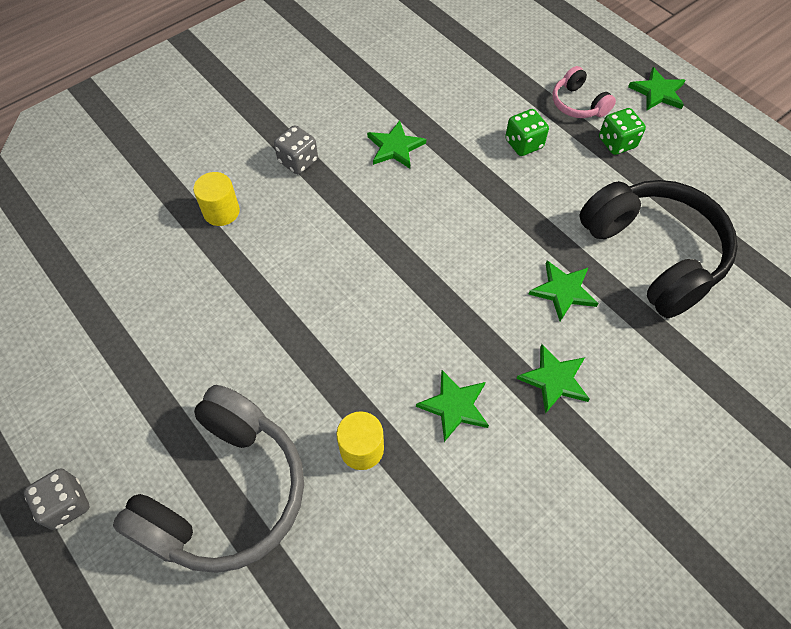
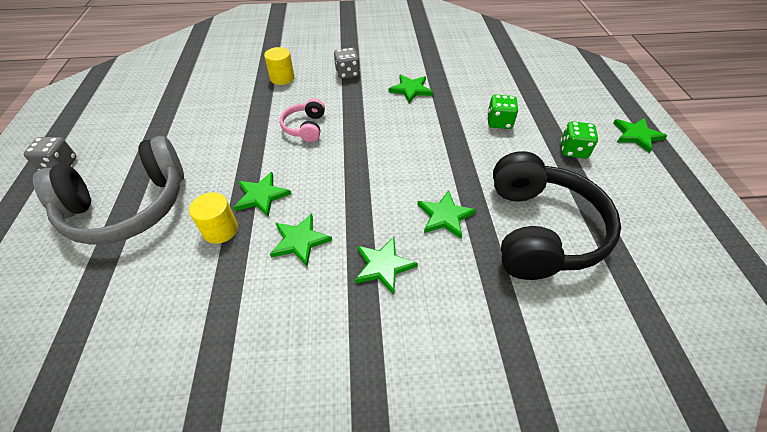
camera: 35 degrees right, 10 degrees down
pink headphones [552,66,616,118] -> pink headphones moved to [279,98,325,142]
none -> green star [233,172,291,217]

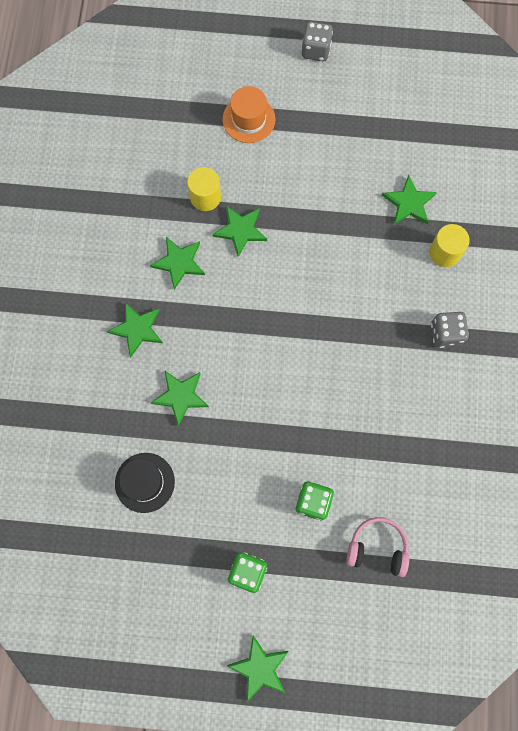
camera: 100 degrees right, 25 degrees up
grey headphones [33,136,184,245] -> orange hat [222,86,276,143]
pink headphones [279,98,325,142] -> pink headphones moved to [347,517,409,577]
green star [389,75,433,103] -> green star moved to [382,175,437,224]
black headphones [493,151,621,280] -> black hat [115,453,175,513]

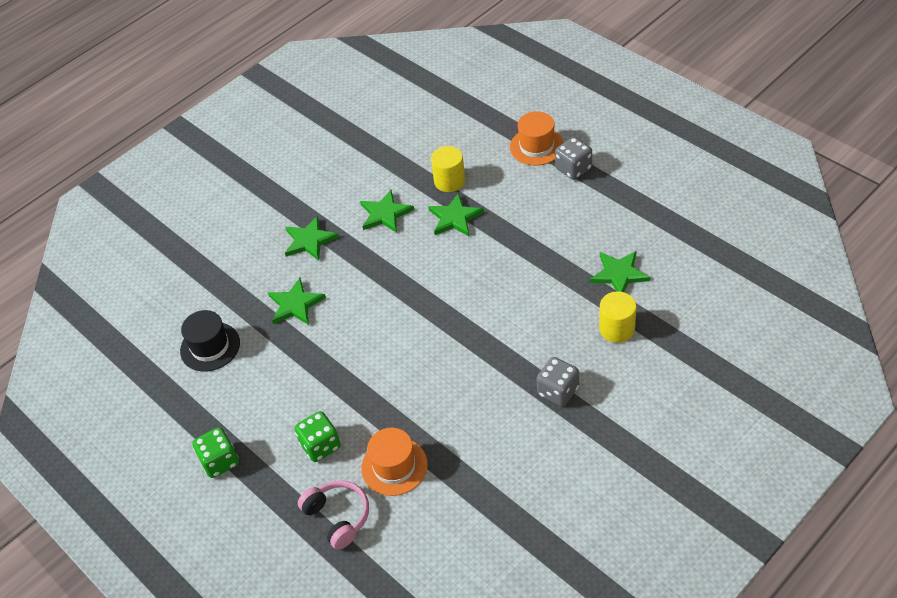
camera: 45 degrees right, 25 degrees down
green star [227,635,289,701] -> none
grey dice [302,21,333,61] -> grey dice moved to [555,137,592,180]
none -> orange hat [361,428,428,496]

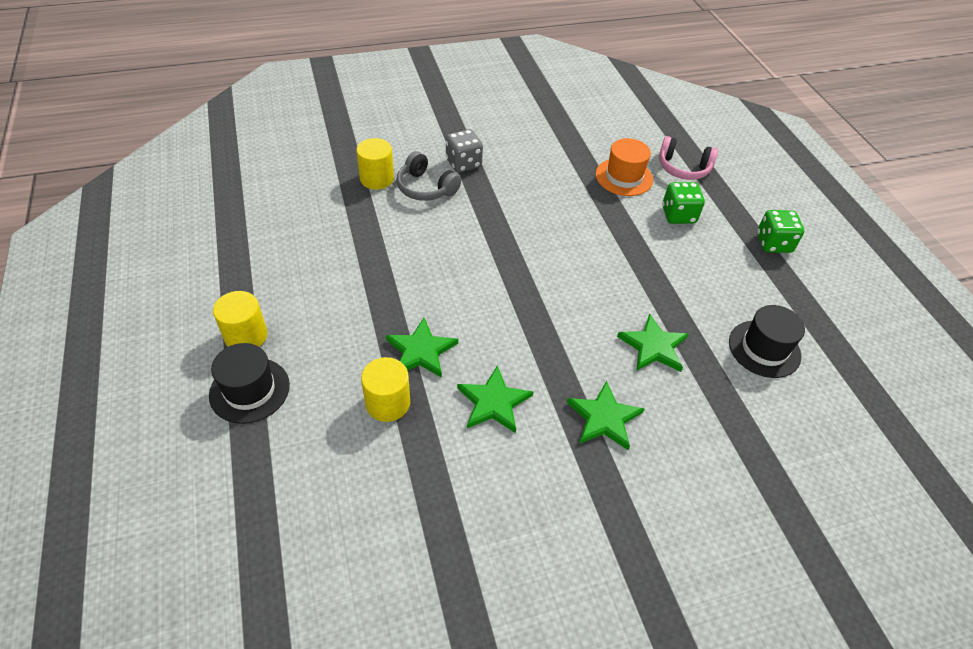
camera: 160 degrees left, 0 degrees up
pink headphones [298,480,369,550] -> pink headphones turned 60 degrees counterclockwise [659,136,718,180]
orange hat [510,111,564,166] -> black hat [209,343,290,424]
grey dice [555,137,592,180] -> yellow cylinder [213,291,268,347]
green star [590,251,651,292] -> none
none -> grey headphones [396,151,461,201]

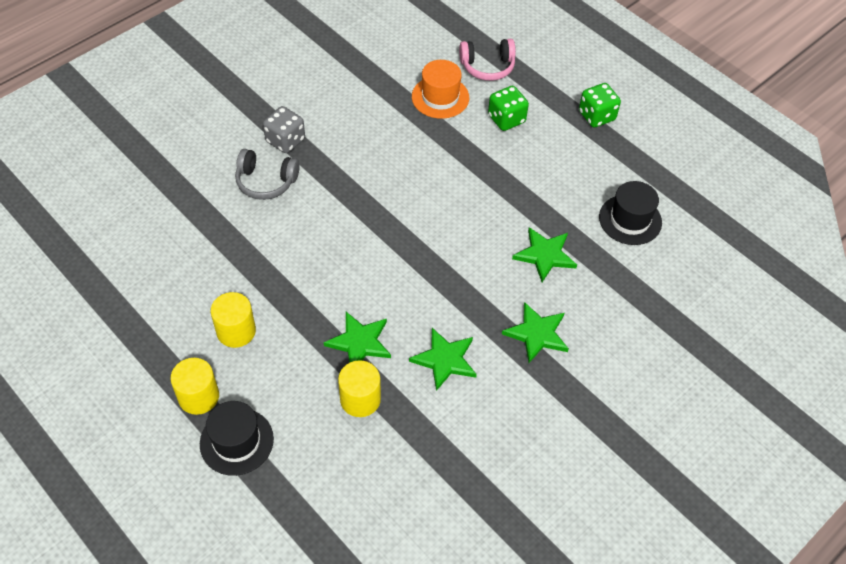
camera: 25 degrees left, 5 degrees up
yellow cylinder [356,138,394,190] -> yellow cylinder moved to [210,292,256,348]

